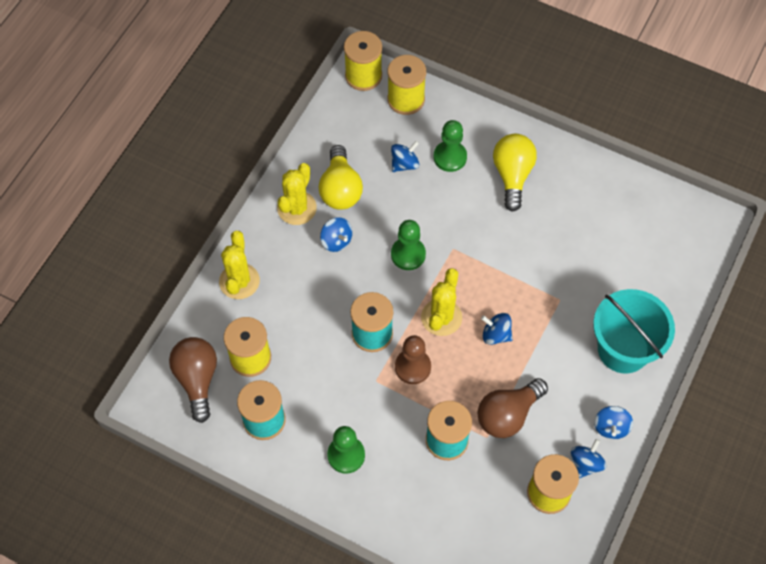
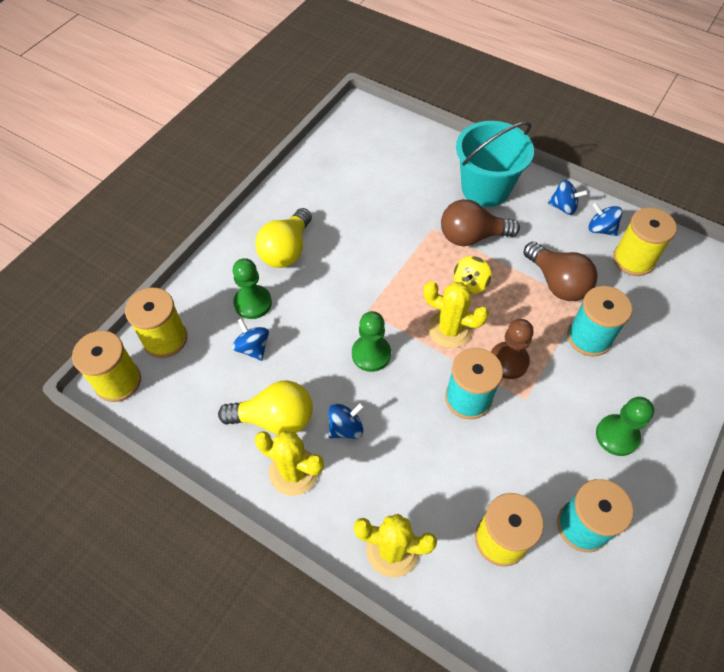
camera: 85 degrees left, 5 degrees down
brown light bulb [169,337,217,423] -> brown light bulb moved to [441,199,520,246]
blue spinning top [481,313,512,345] -> yellow spinning top [454,256,491,294]
yellow light bulb [493,134,537,212] -> yellow light bulb turned 75 degrees counterclockwise [255,208,312,268]

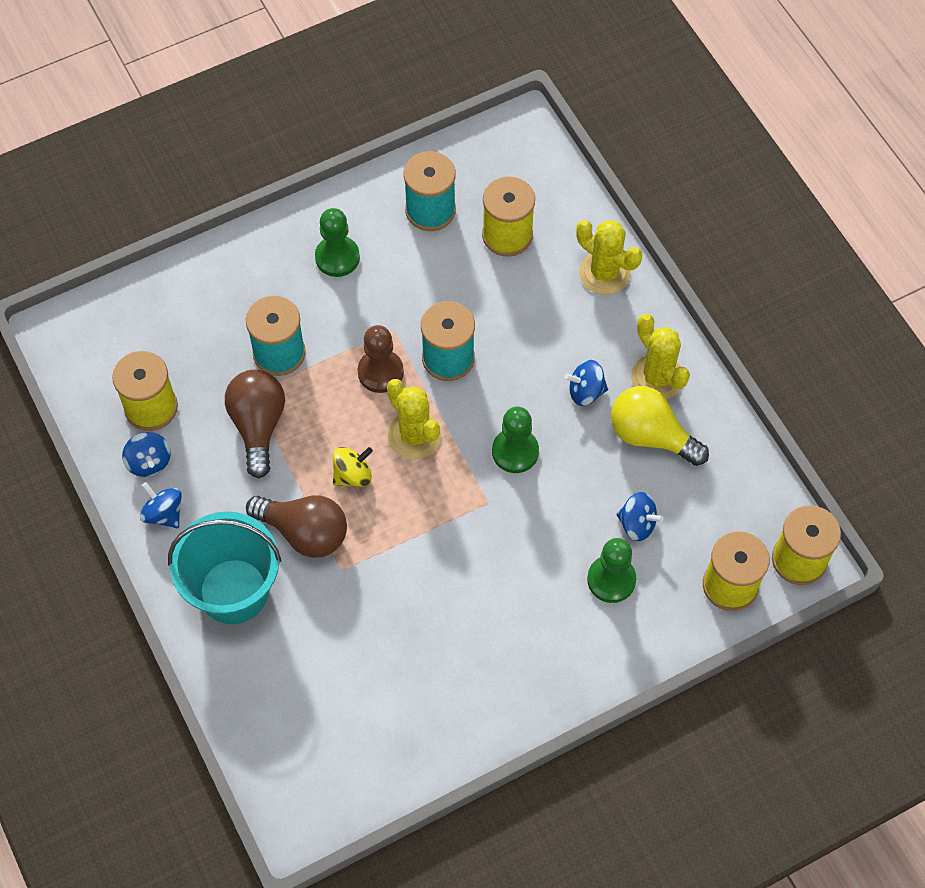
camera: 150 degrees left, 5 degrees up
blue spinning top [232,318,269,361] -> blue spinning top turned 60 degrees counterclockwise [617,492,663,541]
yellow light bulb [255,208,312,268] -> none

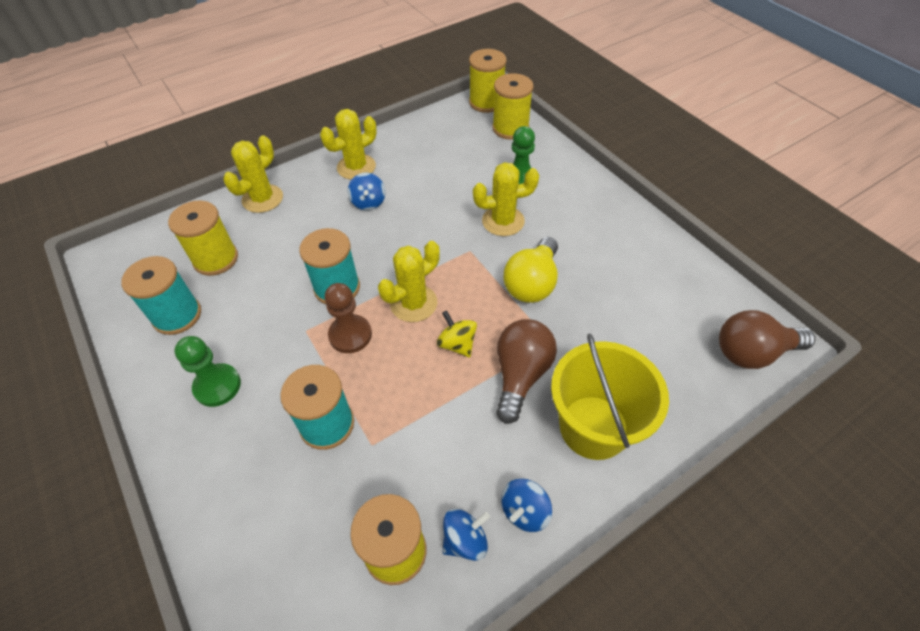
camera: 95 degrees left, 10 degrees down
turquoise bucket [168,511,281,624] -> yellow bucket [551,334,669,460]
brown light bulb [225,370,285,478] -> brown light bulb moved to [719,310,815,369]
green pawn [492,407,539,473] -> none
yellow light bulb [611,386,709,466] -> yellow light bulb moved to [503,237,558,303]
blue spinning top [617,492,663,541] -> none
none -> yellow cactus [473,162,539,236]

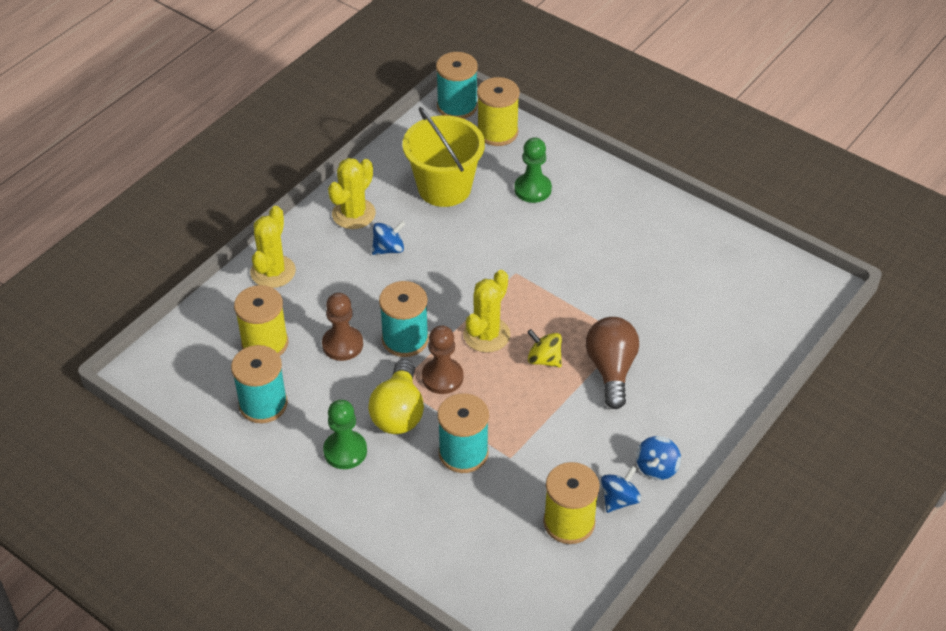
camera: 20 degrees left, 5 degrees down
blue spinning top [348,173,385,210] -> blue spinning top turned 90 degrees counterclockwise [372,220,406,255]
yellow spool [469,49,506,113] -> turquoise spool [436,52,478,119]
yellow cactus [473,162,539,236] -> none
yellow light bulb [503,237,558,303] -> yellow light bulb moved to [368,359,424,434]
yellow bucket [551,334,669,460] -> yellow bucket moved to [402,107,485,207]
brown light bulb [719,310,815,369] -> none
none -> brown pawn [322,293,363,361]

